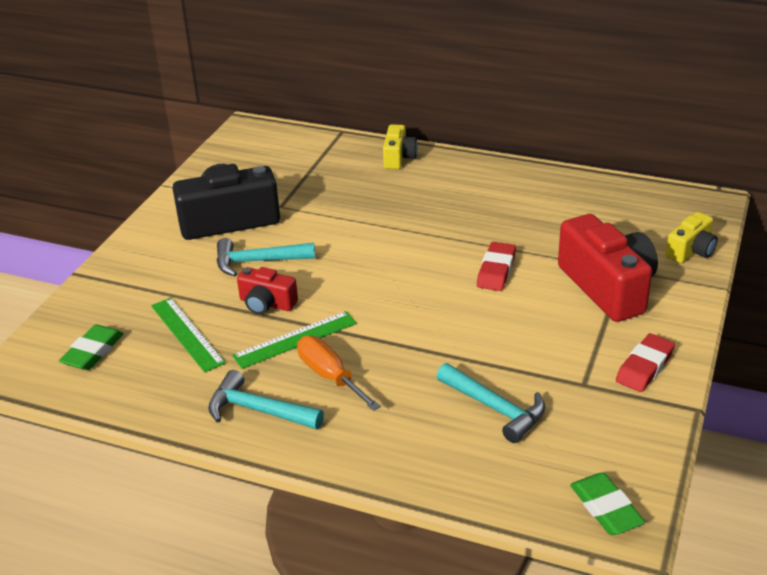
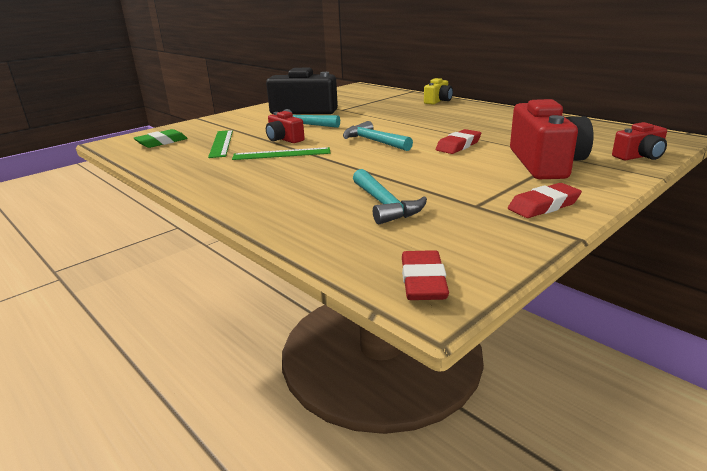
camera: 25 degrees right, 10 degrees down
turquoise hammer [208,370,324,429] -> turquoise hammer moved to [343,121,413,151]
orange screwdriver [297,336,381,411] -> none
green eraser [570,472,645,535] -> red eraser [402,250,449,300]
yellow camera [666,212,718,263] -> red camera [612,122,667,160]

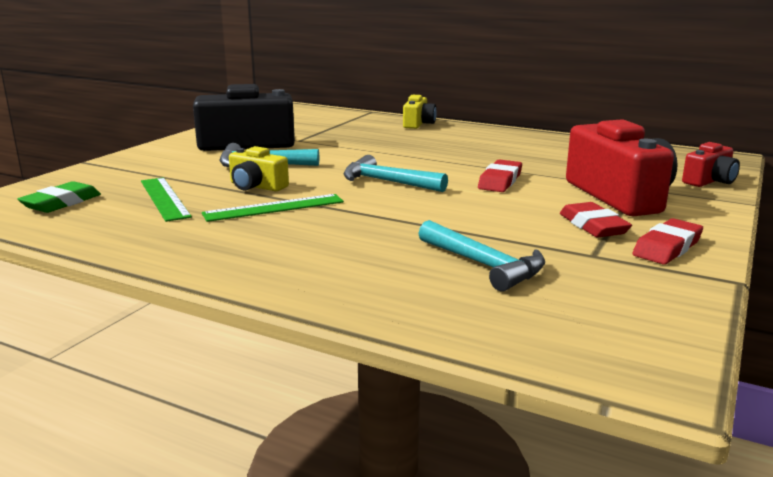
camera: 20 degrees left, 5 degrees down
red camera [266,111,305,143] -> yellow camera [229,146,289,191]
red eraser [402,250,449,300] -> red eraser moved to [560,202,632,238]

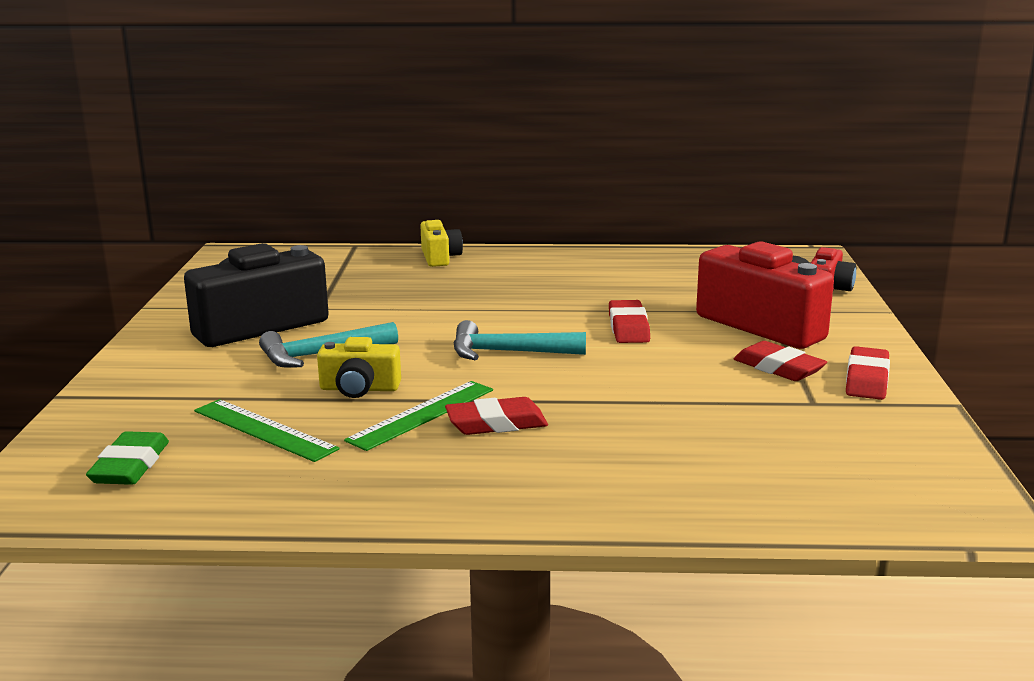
camera: 25 degrees left, 0 degrees up
turquoise hammer [418,220,545,292] -> none
none -> red eraser [445,397,548,435]

